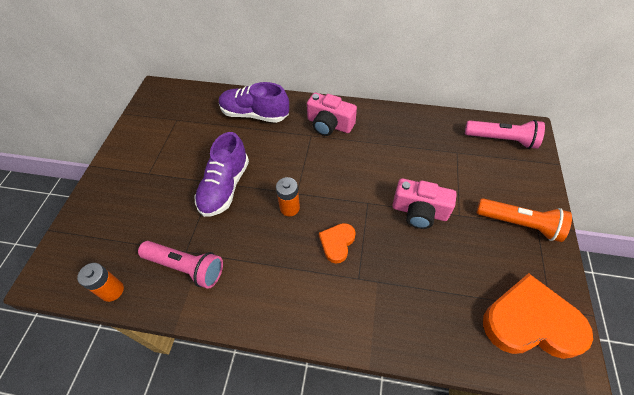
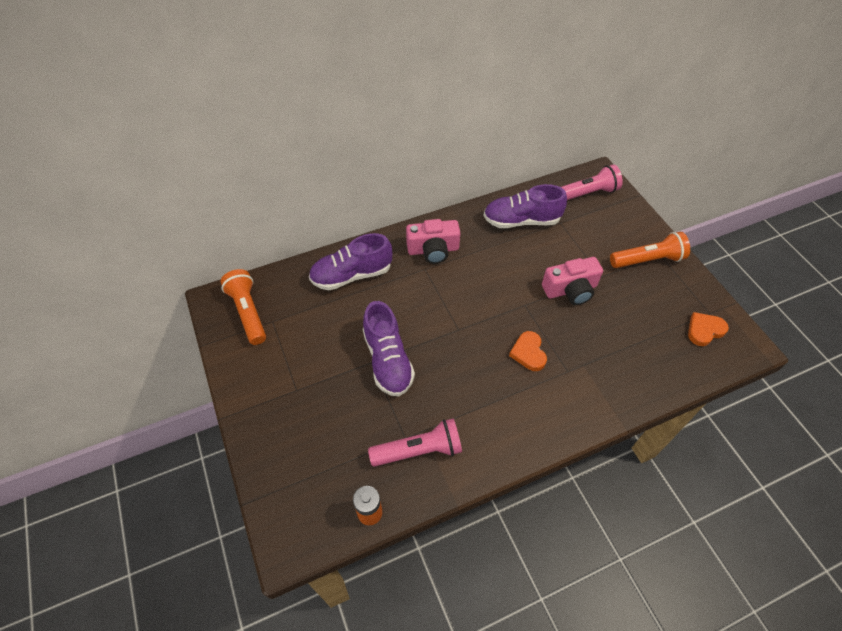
camera: 35 degrees left, 0 degrees up
orange battery [276,177,300,216] -> none
orange heart [483,273,593,359] -> orange heart [688,312,729,346], size x0.51
none -> orange flashlight [221,269,266,345]
none -> purple shoe [483,184,567,228]

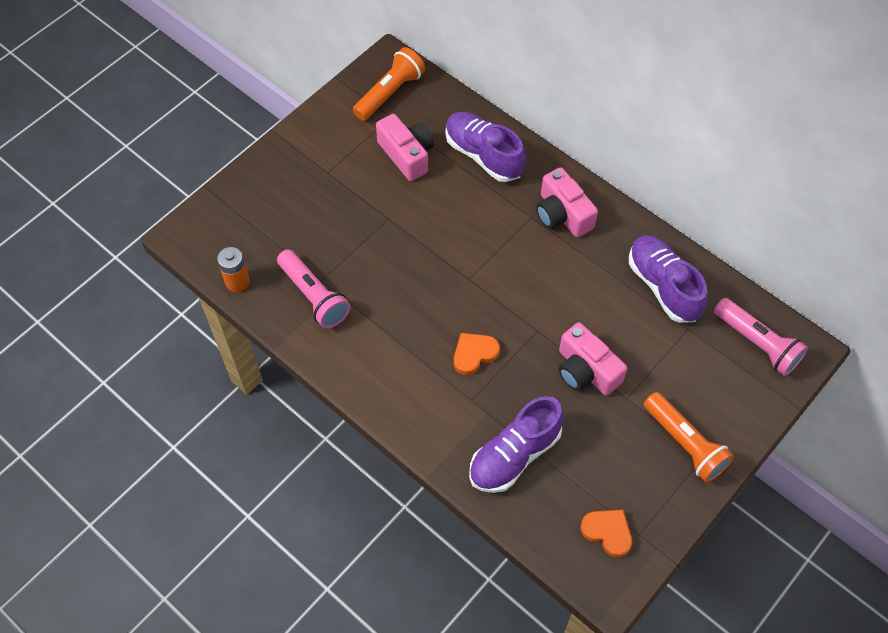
camera: 65 degrees right, 5 degrees up
purple shoe [363,301,415,396] -> purple shoe moved to [469,396,564,493]
none -> pink camera [376,114,434,181]

